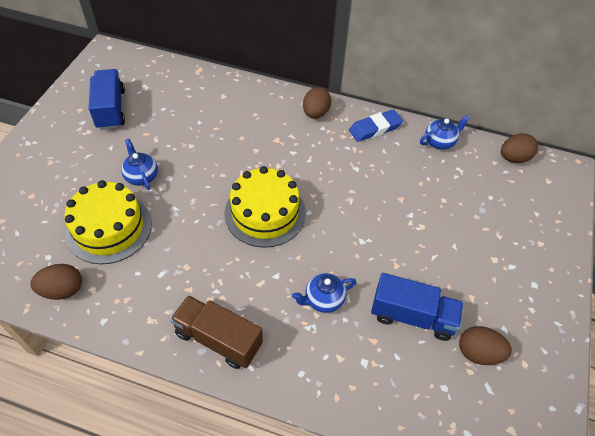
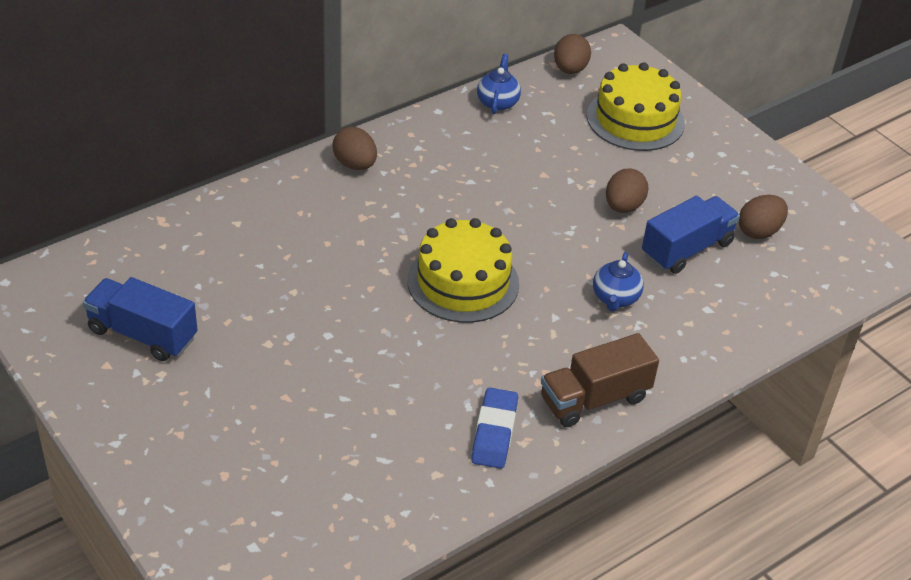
camera: 55 degrees left, 10 degrees down
brown egg [30,264,82,300] -> brown egg moved to [606,168,649,213]
yellow cake [64,180,152,264] -> yellow cake moved to [587,62,685,151]
blue teapot [121,139,158,190] -> none
blue eraser [349,109,403,142] -> blue eraser moved to [471,388,518,469]

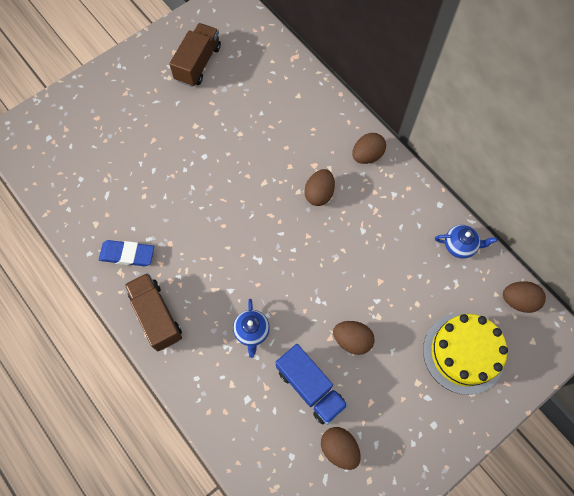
camera: 90 degrees right, 25 degrees up
blue truck [83,277,197,361] -> brown truck [169,23,221,87]
yellow cake [407,218,519,323] -> none
blue teapot [593,252,644,312] -> blue teapot turned 105 degrees counterclockwise [233,299,270,358]
none -> brown egg [304,169,335,206]

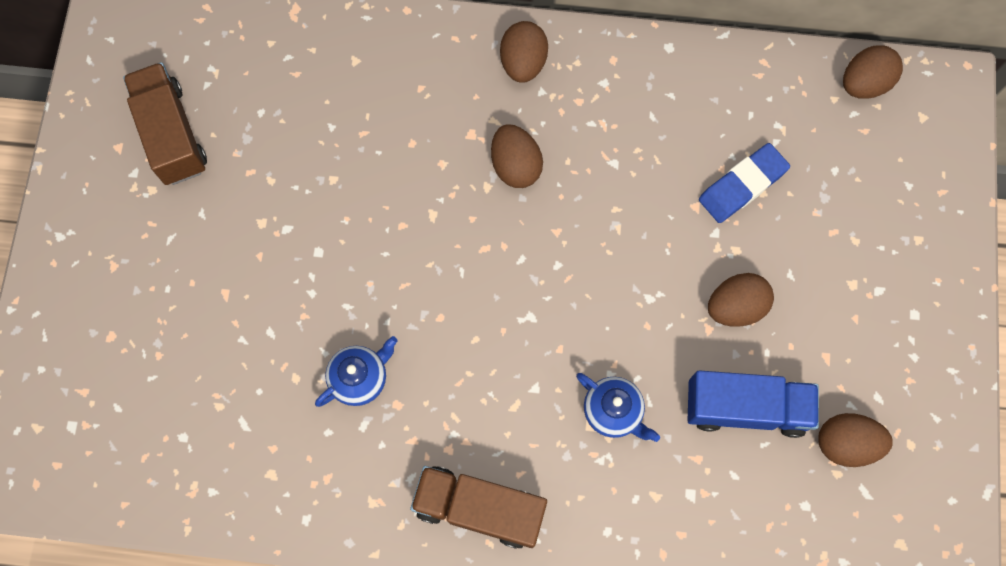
camera: 45 degrees left, 5 degrees up
blue eraser [99,240,154,266] -> blue eraser moved to [699,143,790,223]
yellow cake [423,313,508,395] -> none
blue teapot [435,225,498,259] -> blue teapot moved to [315,336,397,407]

